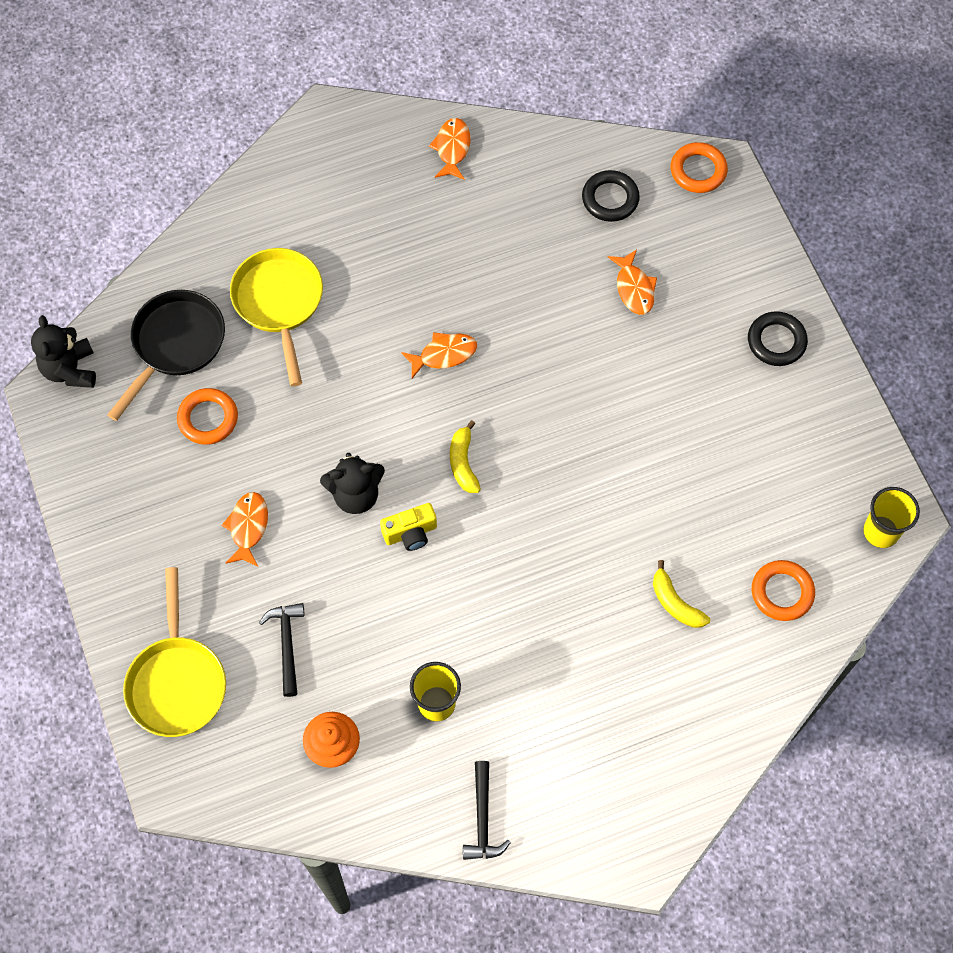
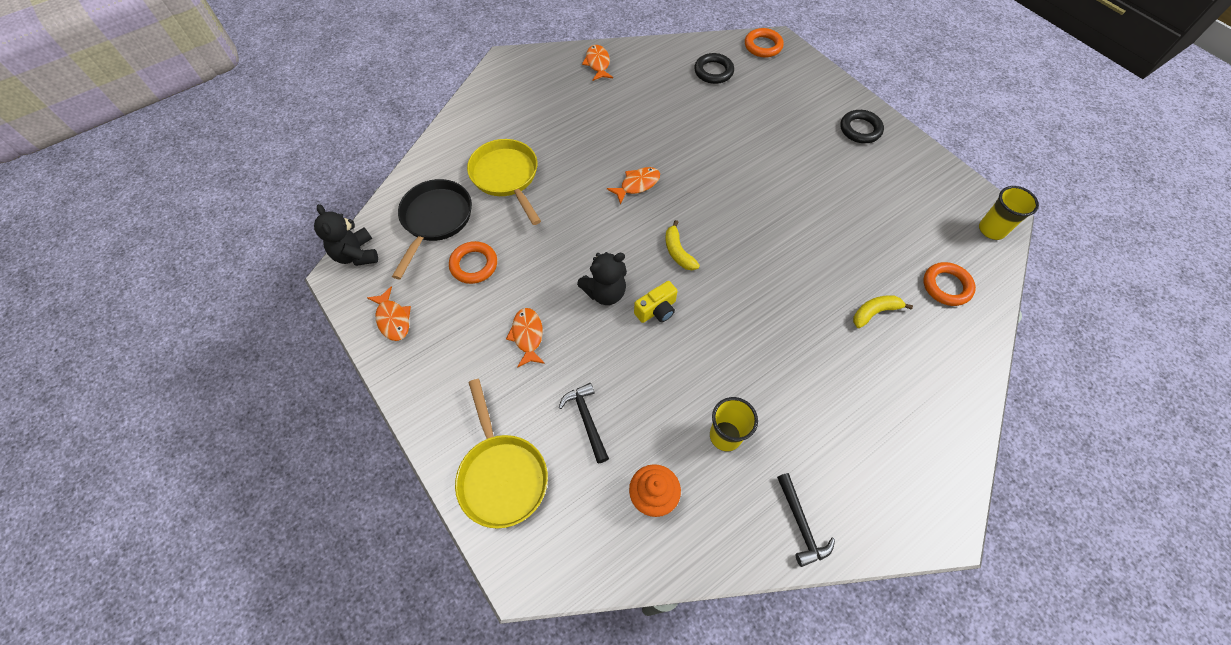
camera: 15 degrees left, 5 degrees down
orange fish [608,249,657,315] -> orange fish moved to [367,287,411,341]
yellow banana [653,560,710,628] -> yellow banana turned 120 degrees clockwise [853,295,913,328]

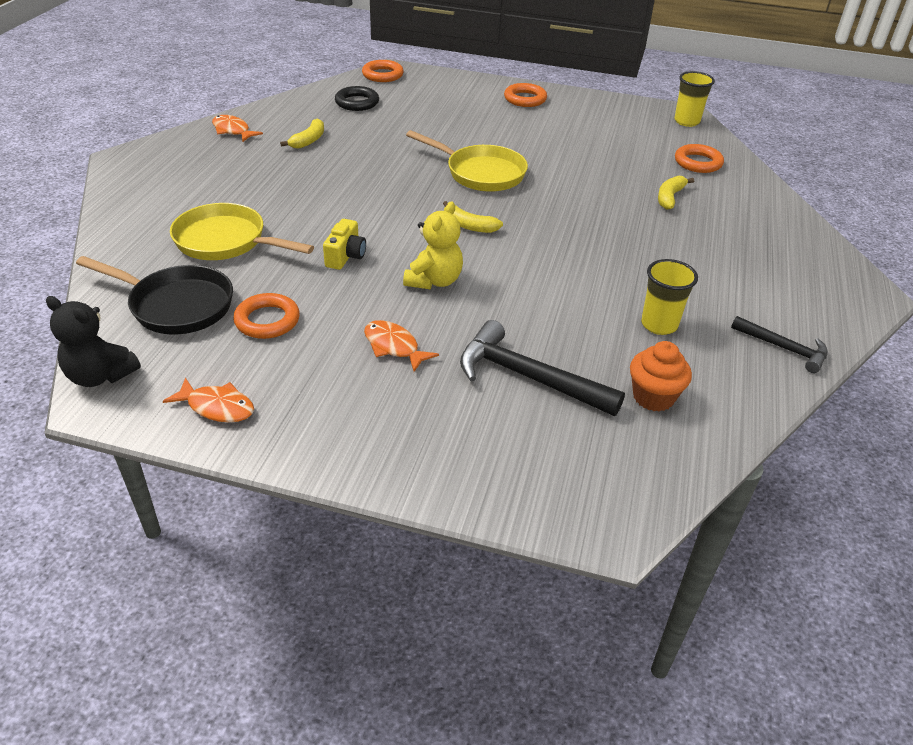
camera: 40 degrees left, 20 degrees down
black pan [392,179,472,279] -> black pan turned 135 degrees clockwise [76,256,233,334]
yellow pan [455,379,548,529] -> yellow pan moved to [406,130,528,192]
black hammer [559,383,609,464] -> black hammer [460,320,625,416], size x1.66
black teddy bear [577,252,627,305] -> yellow teddy bear [403,201,463,289]
orange fish [607,167,660,204] -> none
yellow camera [634,281,677,323] -> yellow camera moved to [323,219,366,270]
black ring [840,110,884,143] -> orange ring [504,83,547,107]
none -> yellow banana [280,118,324,149]

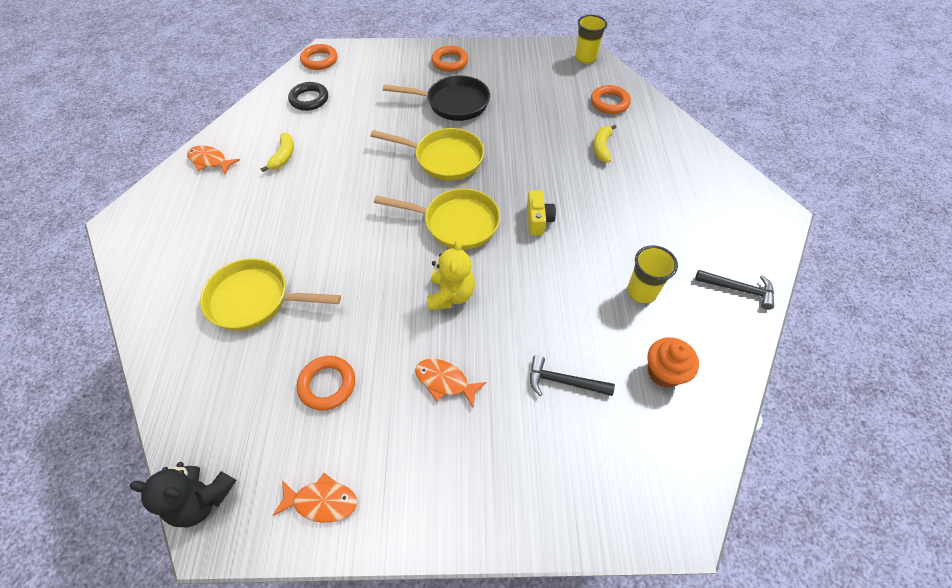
camera: 15 degrees left, 15 degrees up
black pan [76,256,233,334] -> black pan moved to [383,75,490,121]
yellow camera [323,219,366,270] -> yellow camera moved to [527,190,556,235]
yellow banana [443,201,503,233] -> yellow pan [374,188,500,250]
black hammer [460,320,625,416] -> black hammer [530,355,615,396], size x0.60

